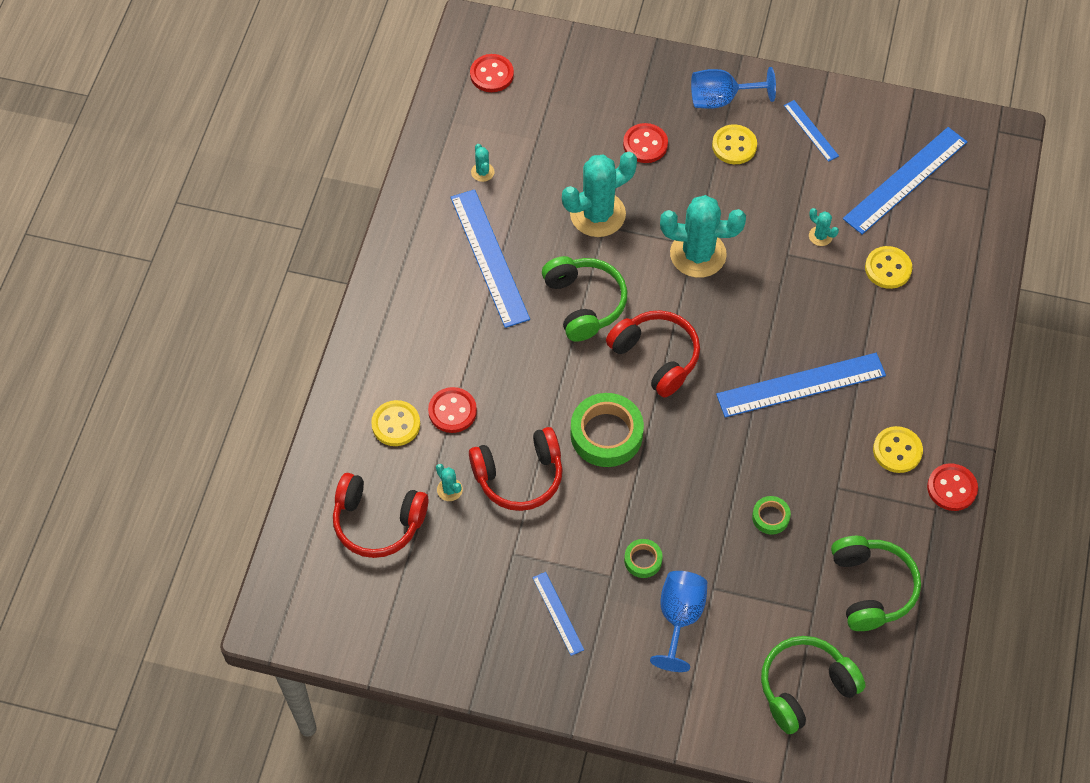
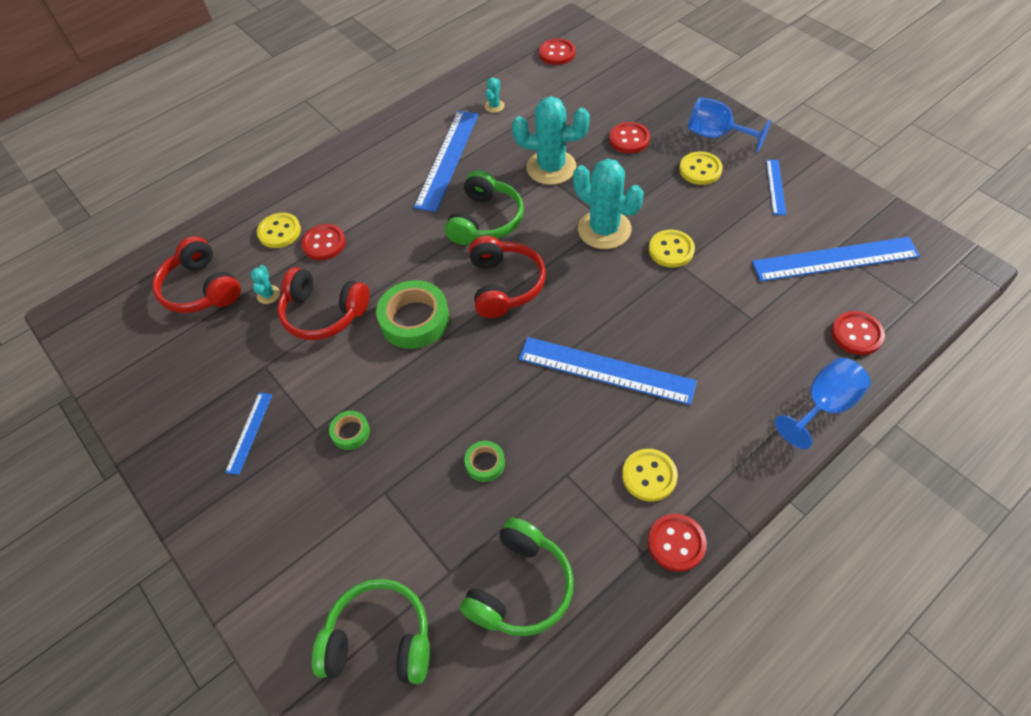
camera: 40 degrees right, 5 degrees down
blue goblet [650,571,707,672] -> blue goblet moved to [775,357,871,449]
turquoise cactus [809,208,839,246] -> none
yellow button [865,246,912,289] -> yellow button moved to [649,230,695,268]
none -> red button [831,311,885,355]

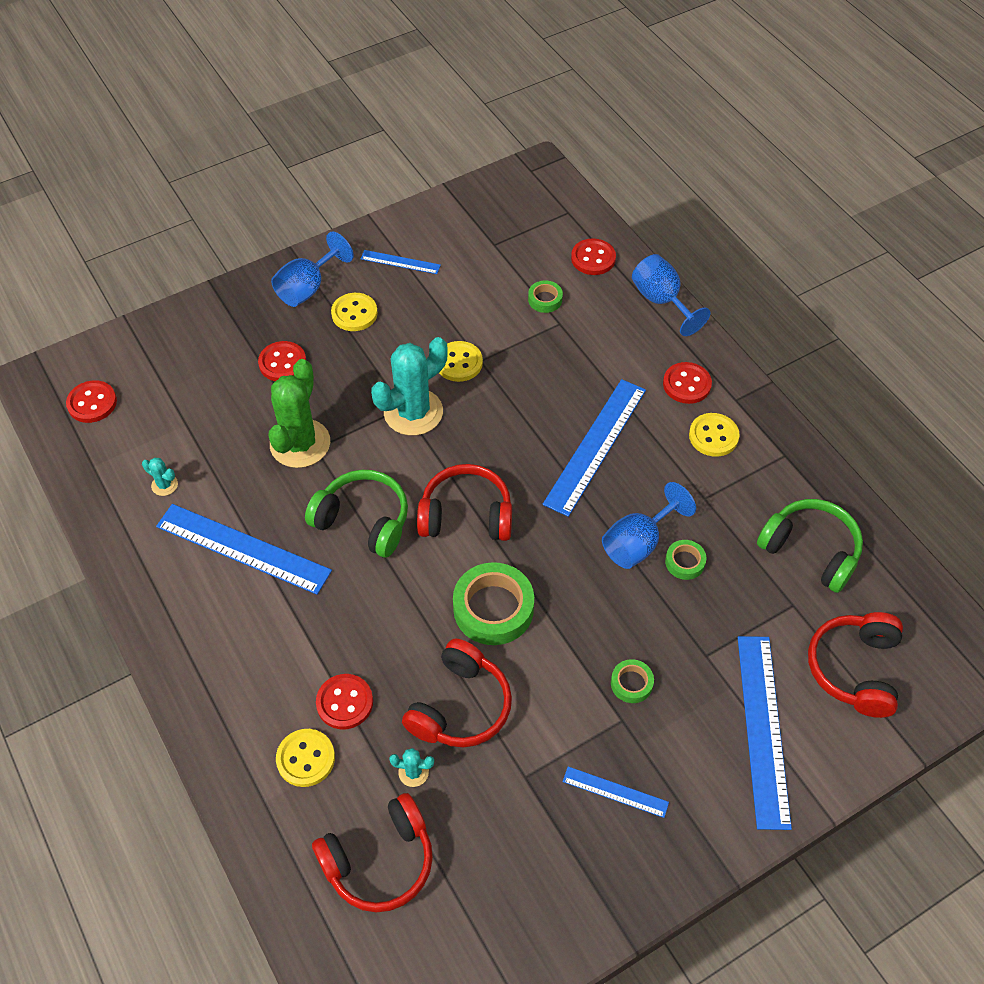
camera: 85 degrees left, 0 degrees up
green headphones [312,579,430,684] -> red headphones [808,612,903,718]
turquoise cactus [512,96,590,185] -> green cactus [268,359,330,468]
red button [648,514,707,572] -> red button moved to [663,362,712,404]
blue ruler [752,237,920,282] -> blue ruler moved to [738,636,792,830]
none -> green tape [528,280,563,313]
none -> blue goblet [602,482,696,569]

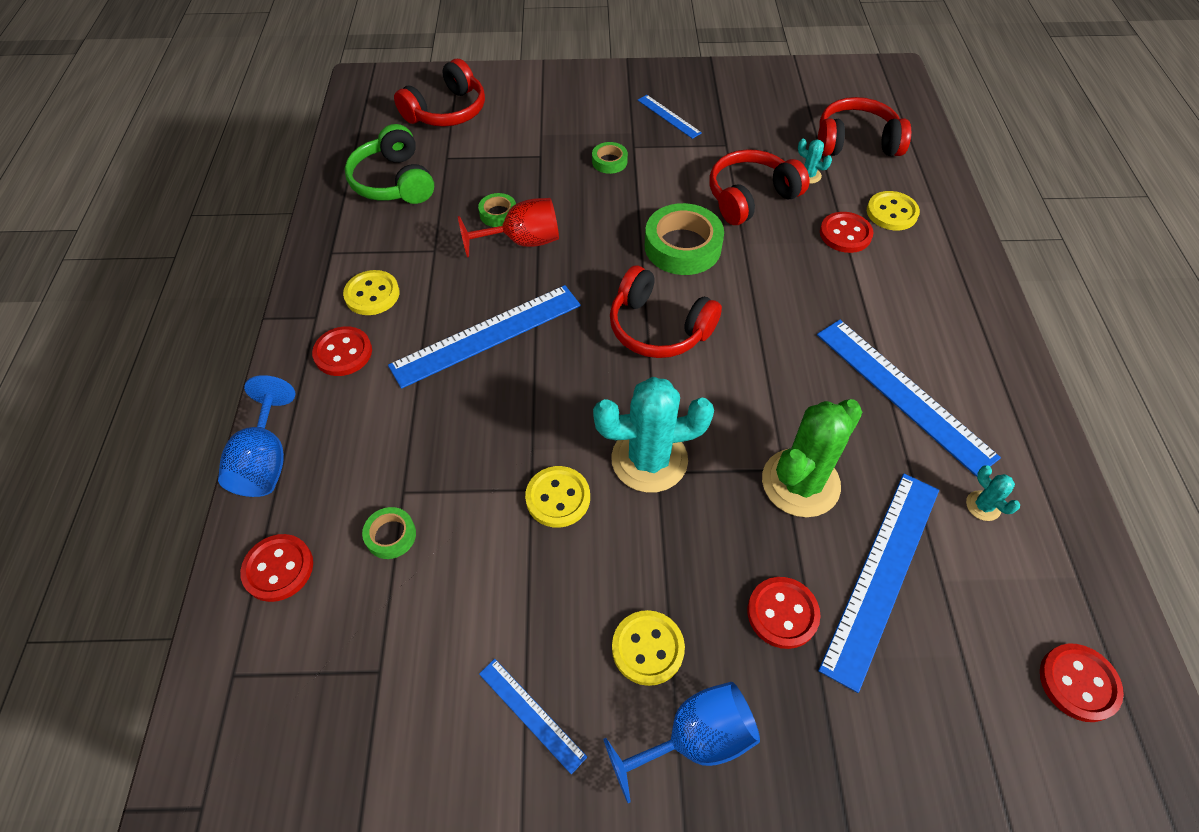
camera: 150 degrees left, 0 degrees up
green headphones [305,470,408,558] -> none
blue goblet [602,482,696,569] -> red goblet [458,198,559,258]
blue ruler [738,636,792,830] -> blue ruler moved to [818,474,939,693]

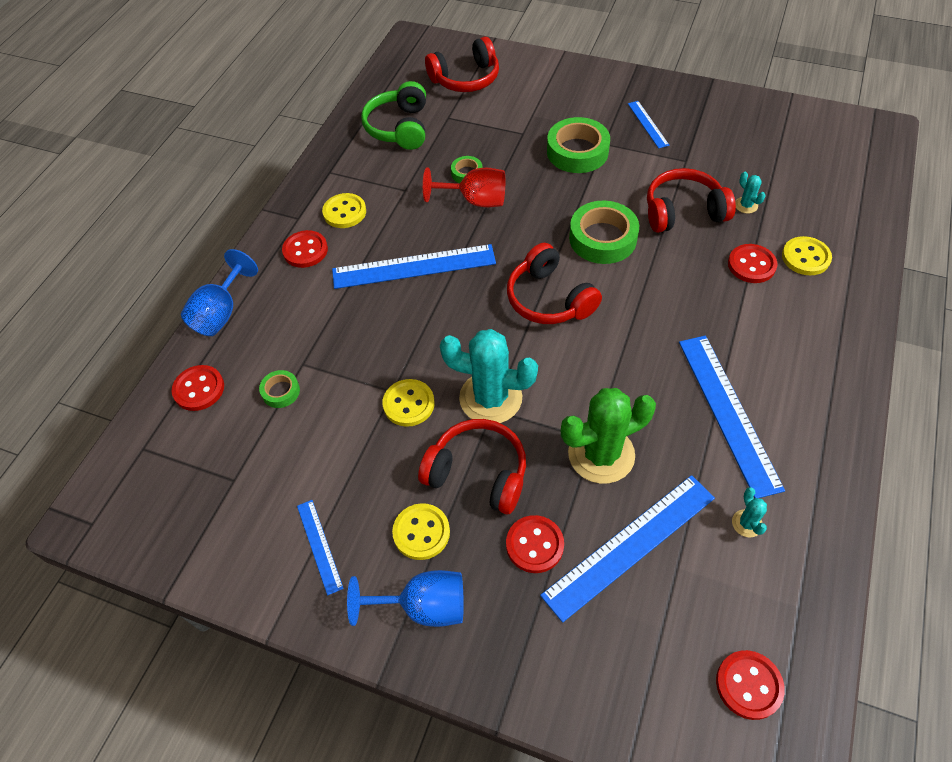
camera: 25 degrees right, 0 degrees up
green tape [592,142,628,174] -> green tape [547,117,610,173], size x1.99
red headphones [817,97,911,156] -> red headphones moved to [418,419,526,514]

